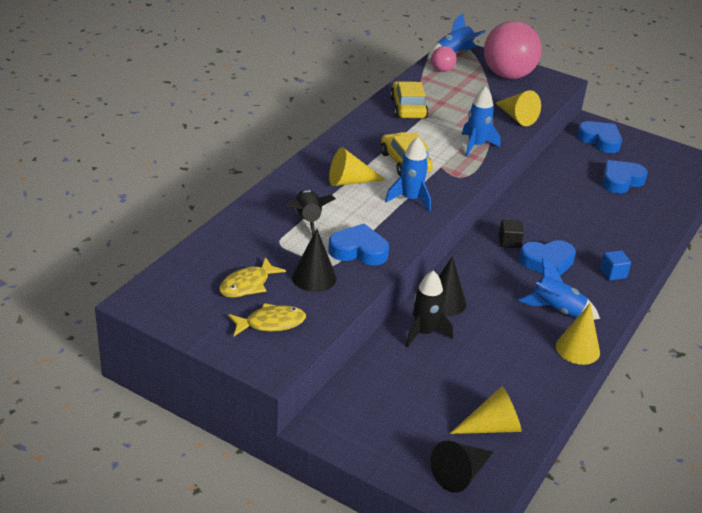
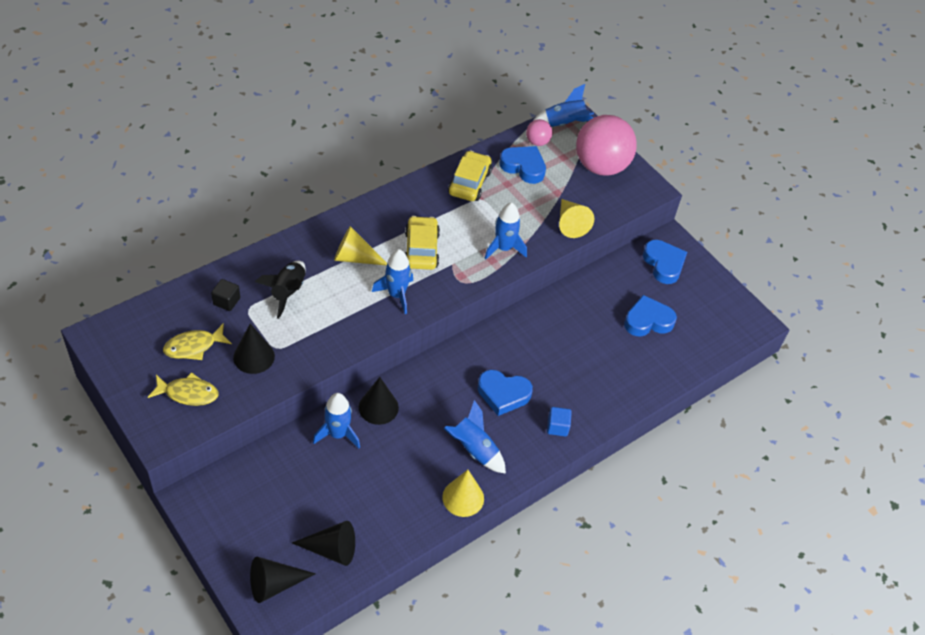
camera: 20 degrees right, 15 degrees up
blue heart [328,224,389,265] -> blue heart moved to [499,146,546,184]
black rocket [406,270,453,348] -> blue rocket [313,393,360,448]
yellow cone [449,386,522,434] -> black cone [292,521,355,566]
black cube [499,220,524,248] -> black cube moved to [211,279,240,311]

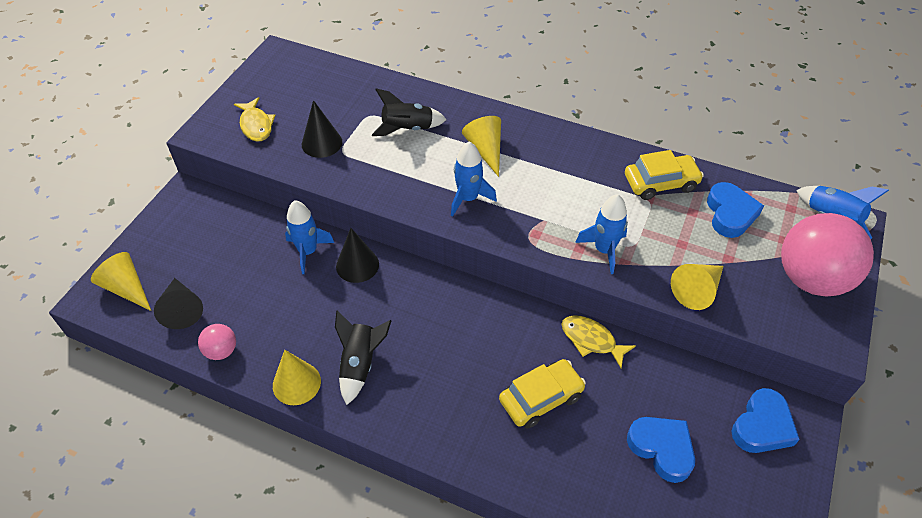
camera: 65 degrees right, 0 degrees up
yellow fish [163,323,232,360] -> yellow fish moved to [561,315,636,368]
black cube [211,279,240,311] -> none
black cone [250,557,316,603] -> yellow cone [91,252,151,311]
yellow car [405,216,440,270] -> yellow car moved to [499,359,586,429]
blue rocket [444,400,506,474] -> black rocket [335,310,391,405]
blue heart [478,370,533,416] -> none
pink ball [526,119,553,146] -> pink ball moved to [198,324,236,360]
blue cube [547,407,572,437] -> none

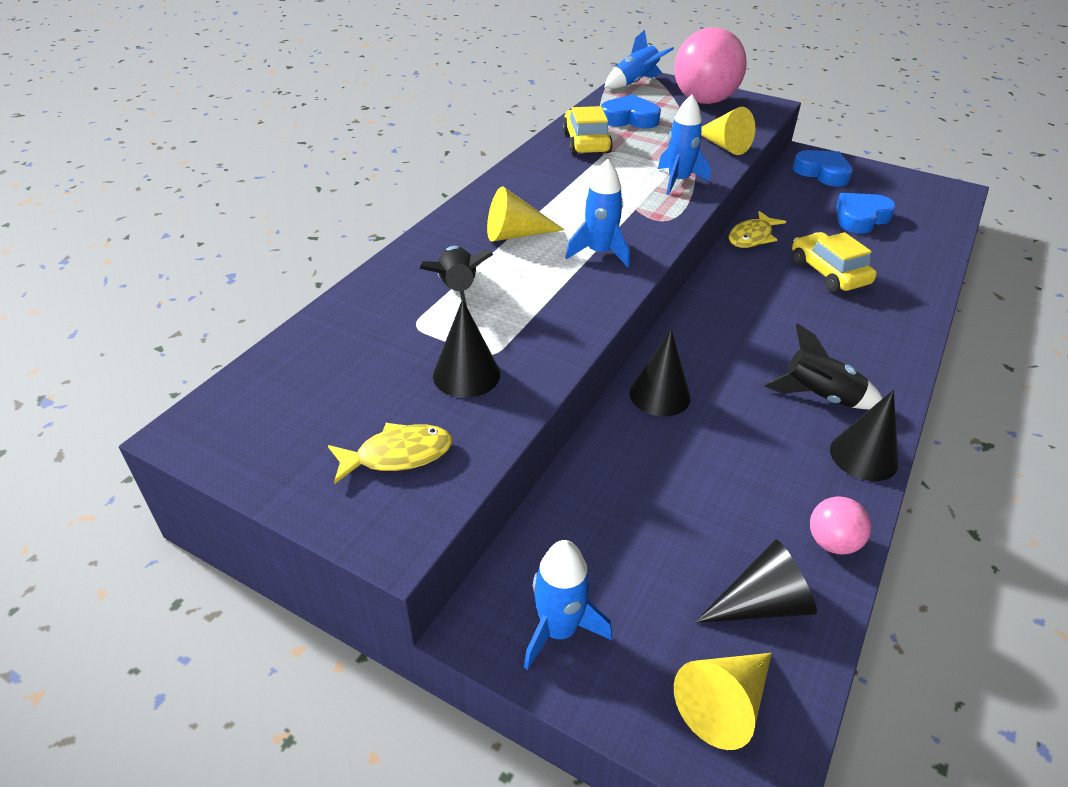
camera: 85 degrees left, 10 degrees down
yellow cone [273,350,321,405] -> black cone [830,390,898,481]
blue rocket [285,200,334,274] -> blue rocket moved to [524,540,612,670]

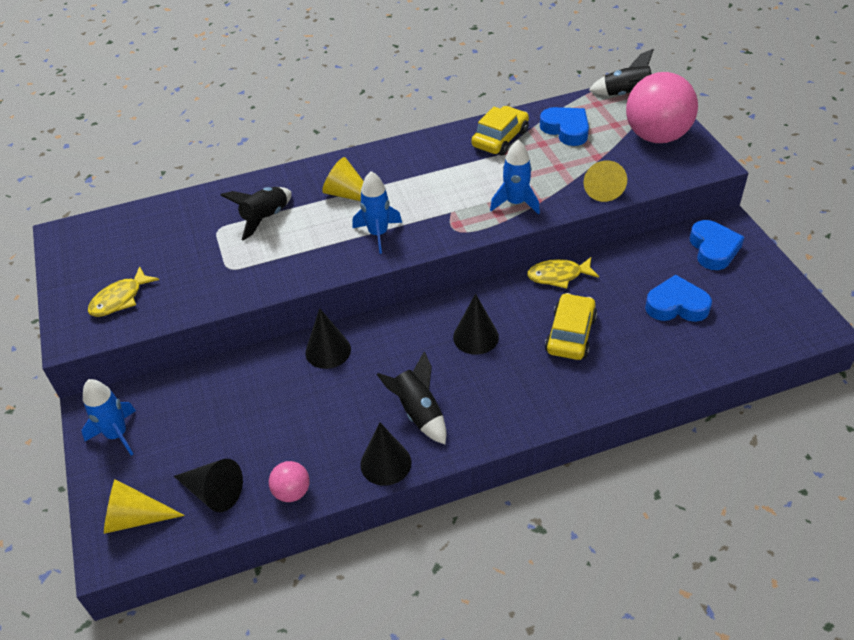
camera: 45 degrees right, 5 degrees up
yellow fish [328,423,453,484] -> yellow fish turned 105 degrees clockwise [88,266,159,317]
black cone [433,299,500,398] -> black cone moved to [453,294,499,355]
blue rocket [604,30,674,89] -> black rocket [589,49,654,96]

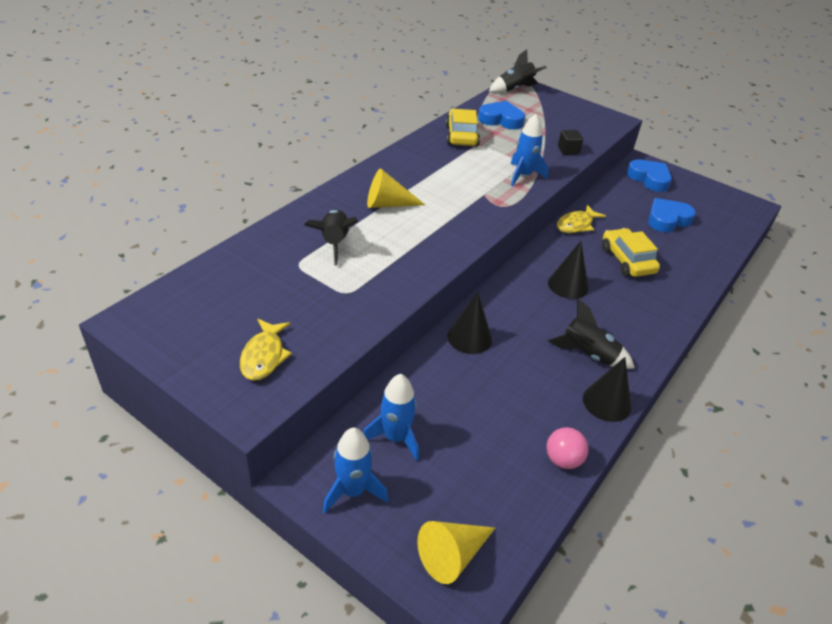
camera: 40 degrees left, 5 degrees down
black cone [174,459,243,512] -> none
blue rocket [353,171,402,254] -> blue rocket moved to [363,374,419,461]
yellow cone [583,160,627,202] -> black cube [558,130,583,155]
pink ball [626,72,698,143] -> none

